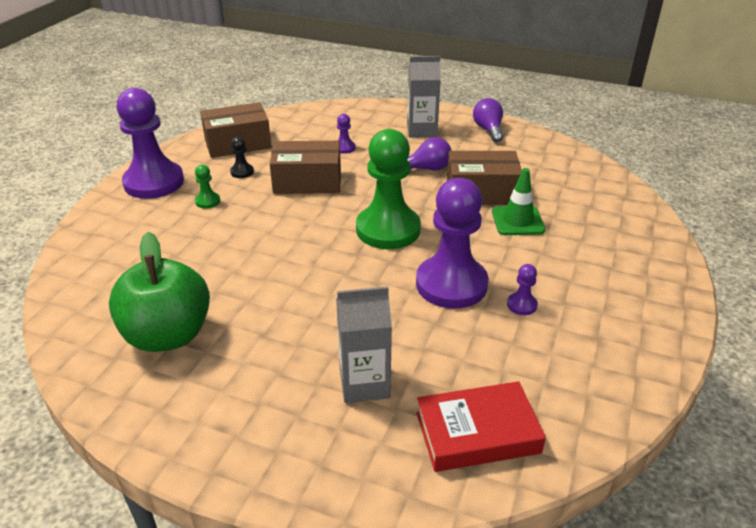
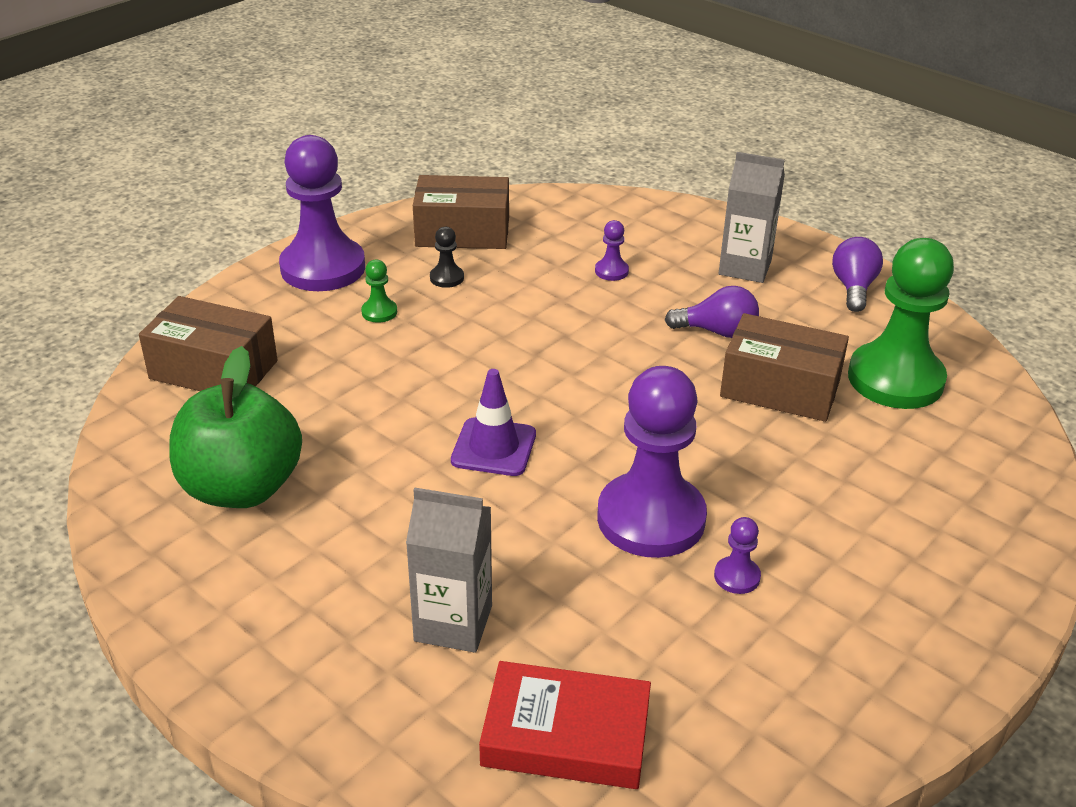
camera: 20 degrees right, 0 degrees up
brown box [270,141,341,194] -> brown box moved to [139,296,278,391]
green pawn [356,129,421,249] -> green pawn moved to [848,238,954,409]
green traffic cone [492,168,545,235] -> none
none -> purple traffic cone [451,369,536,476]

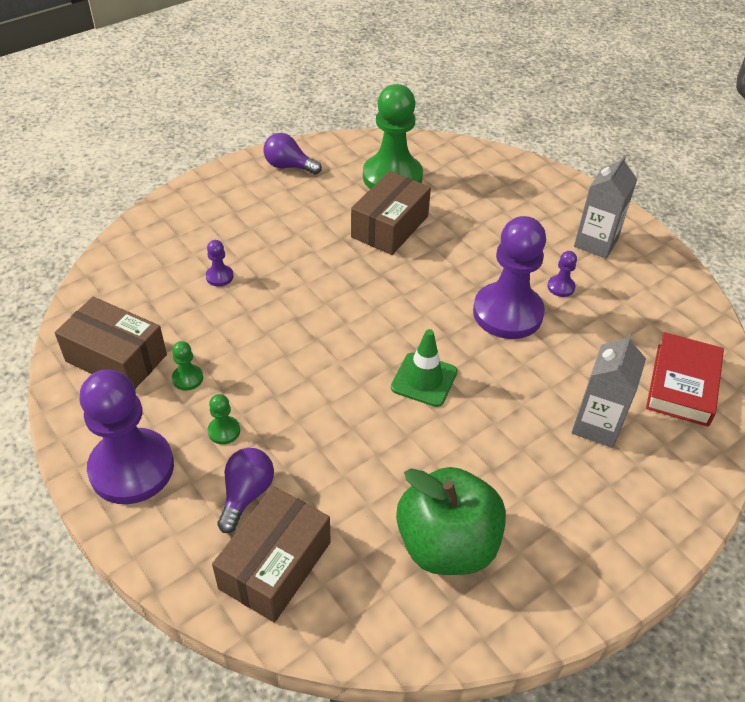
camera: 80 degrees left, 10 degrees up
brown box [413,175,509,249] -> brown box turned 75 degrees counterclockwise [55,297,167,389]
black pawn [430,227,464,288] -> green pawn [172,341,203,391]
purple traffic cone [451,369,536,476] -> green traffic cone [391,329,457,407]
purple light bulb [665,286,759,338] -> purple light bulb moved to [217,448,274,533]
grey carton [719,152,785,283] -> grey carton moved to [574,155,637,259]

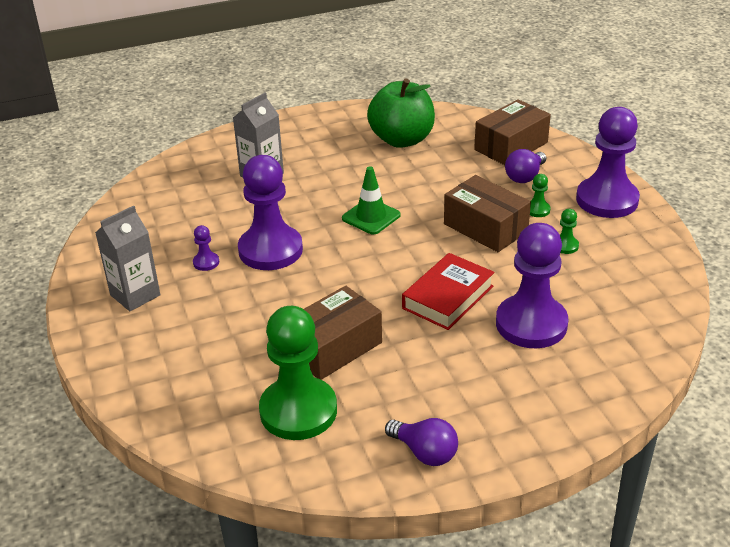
camera: 160 degrees left, 10 degrees down
brown box [55,297,167,389] -> brown box moved to [444,175,531,252]
purple pawn [206,240,234,286] -> purple pawn [496,223,568,348], size x2.49
red book [646,332,724,427] -> red book moved to [402,253,494,330]

